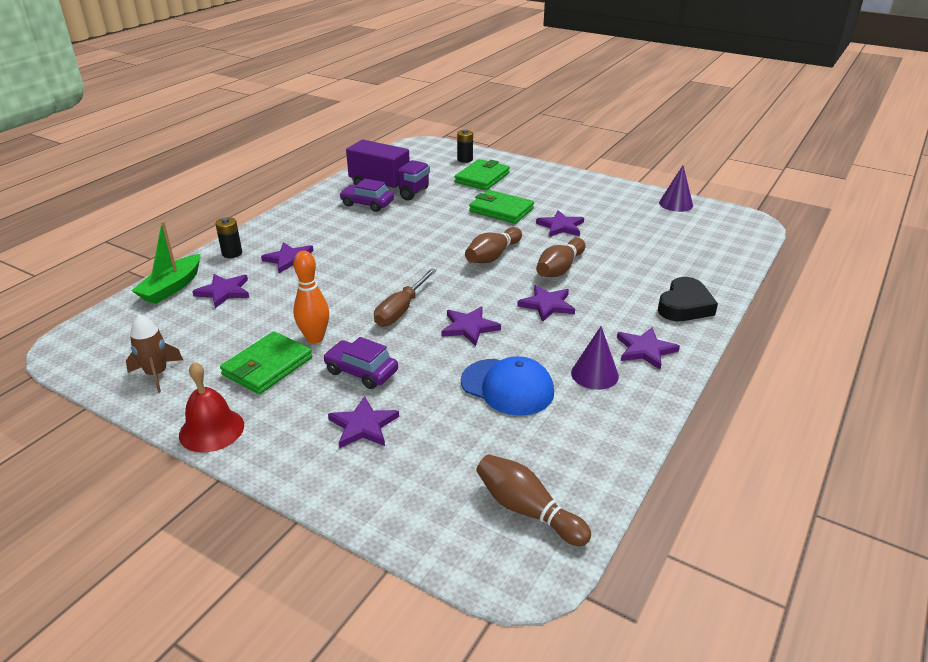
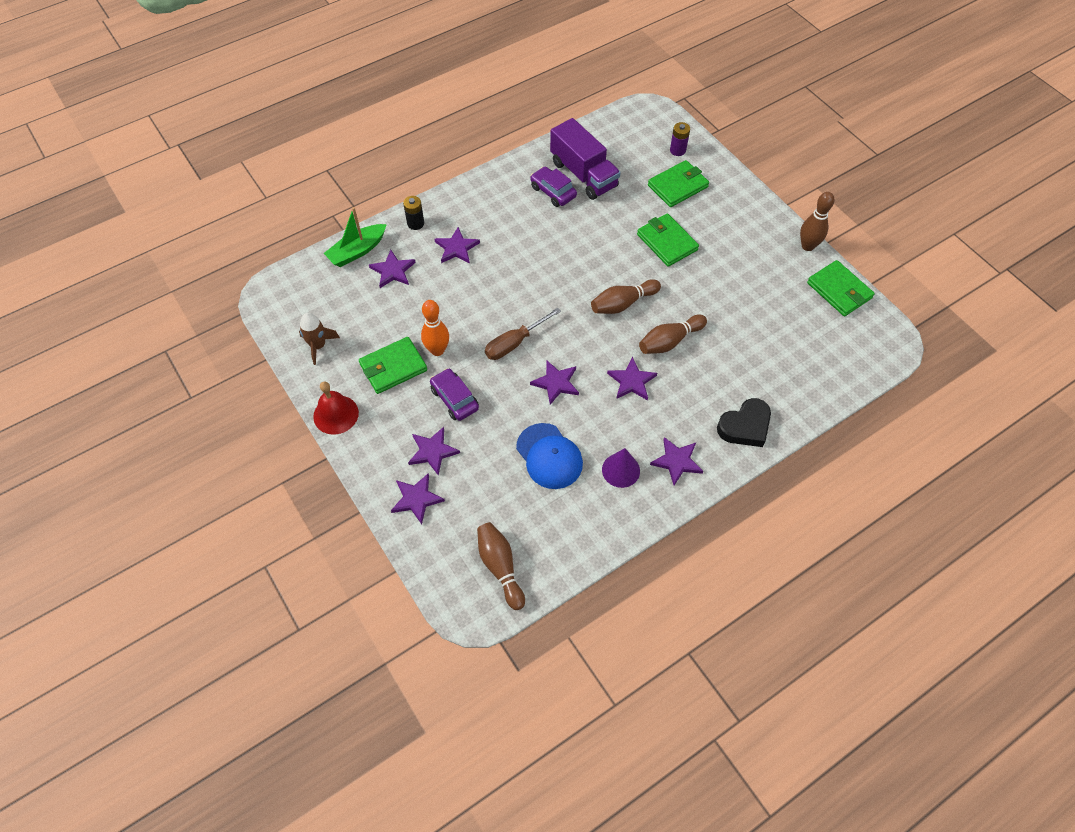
camera: 25 degrees right, 25 degrees up
black battery [457,129,473,163] -> purple battery [670,122,690,156]
purple star [536,210,584,237] -> purple star moved to [391,473,445,524]
purple cone [659,165,693,212] -> green wallet [807,260,875,316]
none -> brown bowling pin [800,192,835,251]

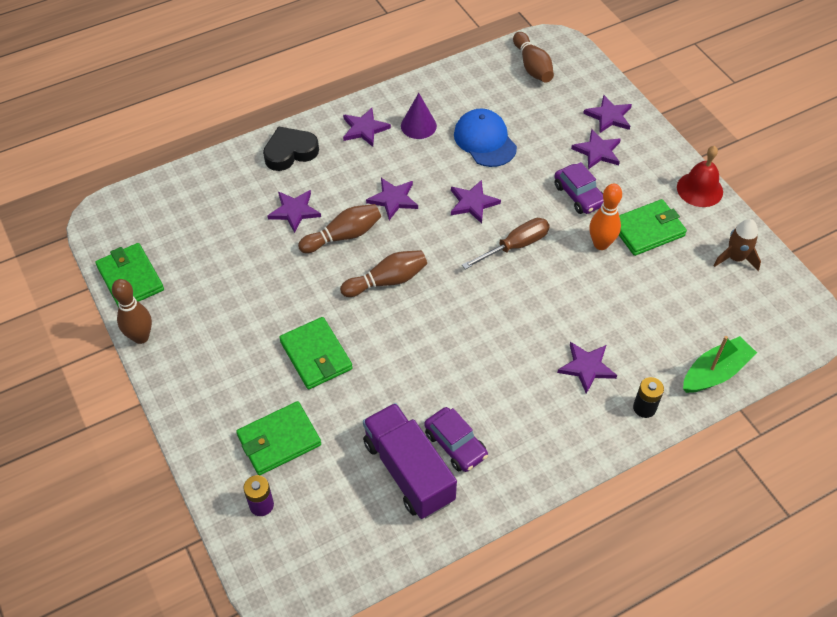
camera: 175 degrees left, 5 degrees down
purple star [369,250,416,288] -> purple star moved to [268,190,321,233]

